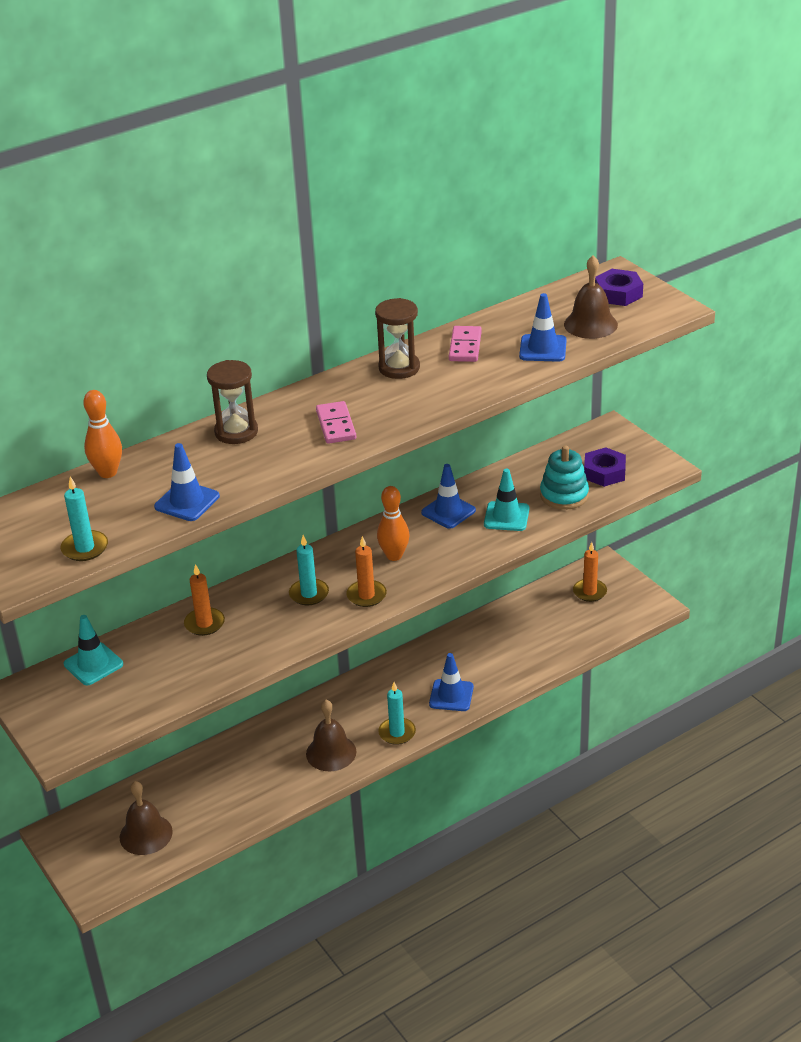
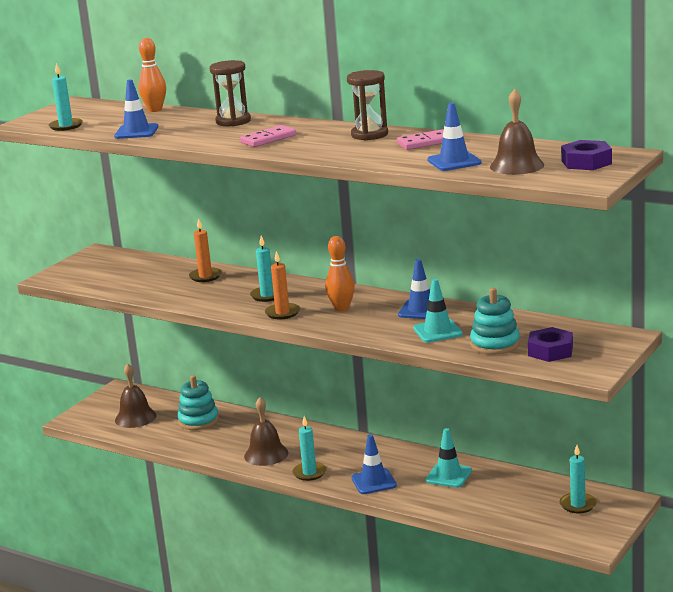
camera: 65 degrees right, 15 degrees down
turquoise traffic cone [64,615,123,685] -> turquoise traffic cone moved to [425,428,472,488]
orange candle [573,542,607,602] -> turquoise candle [560,445,597,513]
none -> turquoise stacking toy [177,375,219,430]

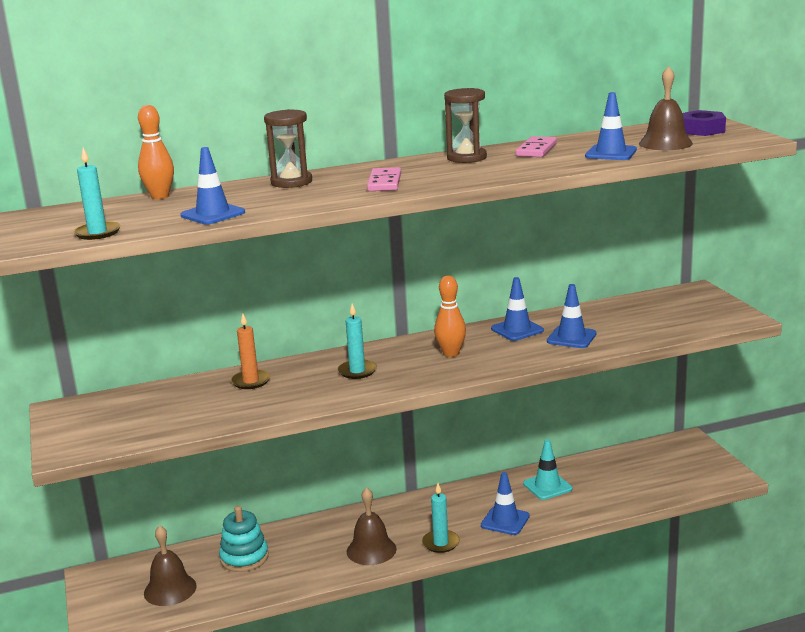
camera: 50 degrees left, 0 degrees up
orange candle [265,251,300,319] -> none
turquoise traffic cone [413,279,463,342] -> blue traffic cone [547,284,597,348]
turquoise stacking toy [470,288,520,354] -> none
purple nut [528,327,573,362] -> none
turquoise candle [560,445,597,513] -> none

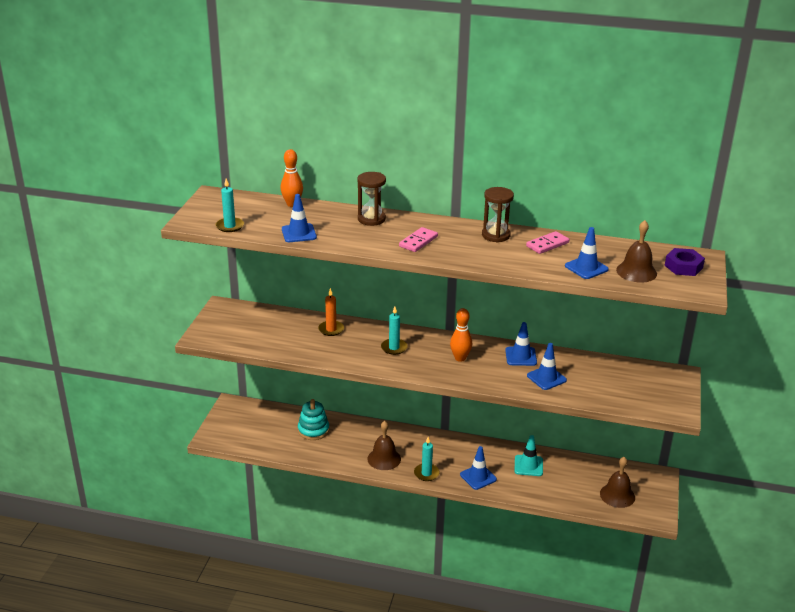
camera: 30 degrees right, 10 degrees up
brown bell [144,525,197,606] -> brown bell moved to [600,457,635,508]

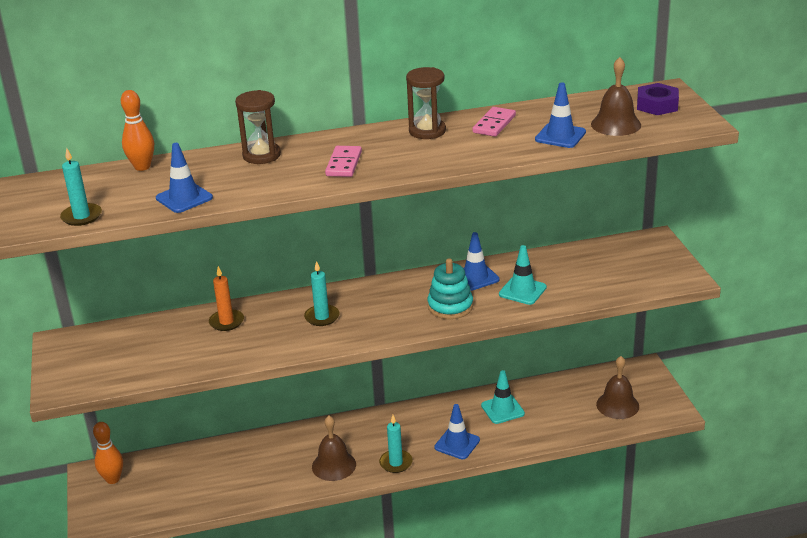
camera: 25 degrees left, 0 degrees up
turquoise stacking toy [298,399,329,440] -> turquoise stacking toy moved to [428,259,473,319]
orange bowling pin [450,308,472,362] -> orange bowling pin moved to [93,422,123,484]
blue traffic cone [527,343,567,390] -> turquoise traffic cone [499,245,547,305]

